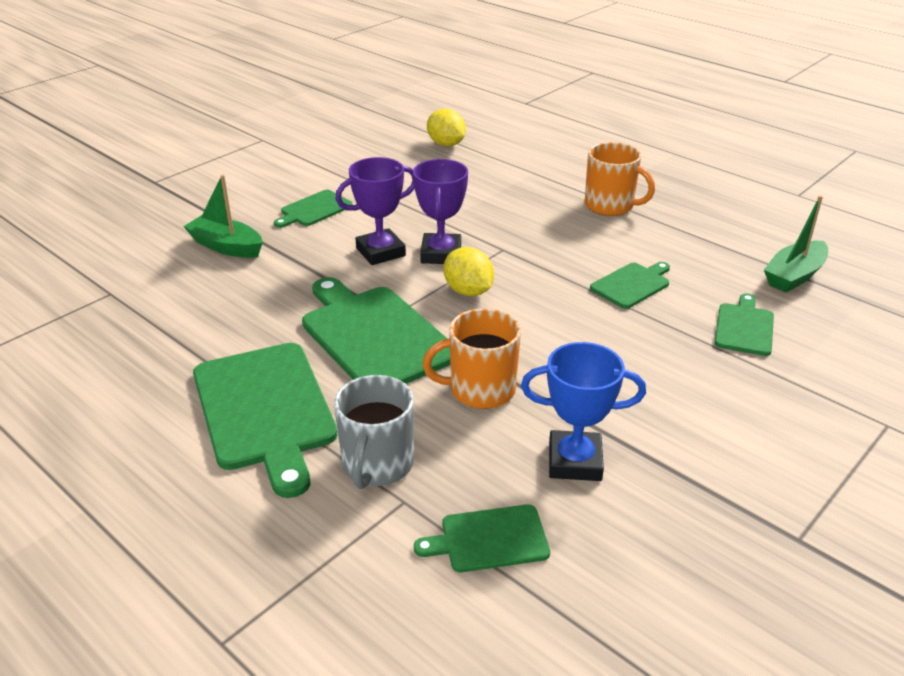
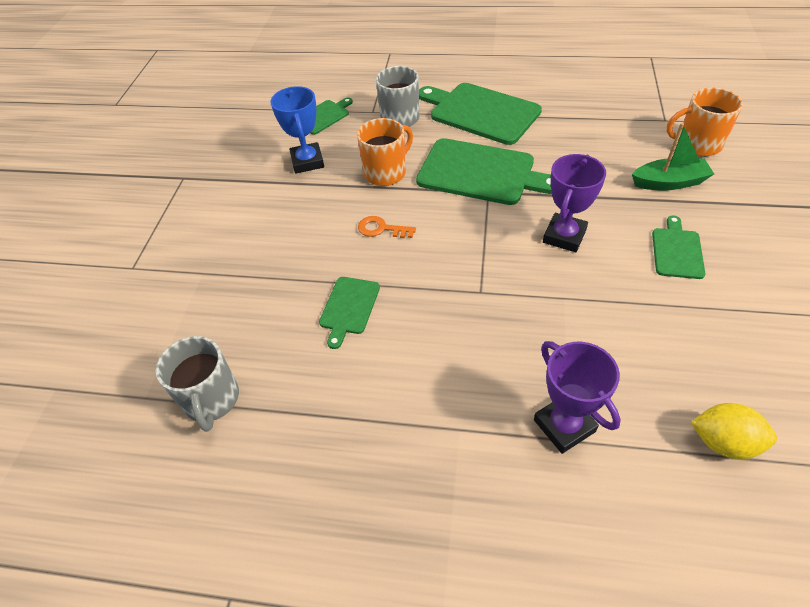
camera: 150 degrees right, 15 degrees up
purple trophy [413,159,468,264] -> purple trophy moved to [534,341,621,454]
yellow lemon [443,247,494,296] -> none
blue trophy [521,342,646,481] -> blue trophy turned 75 degrees counterclockwise [271,86,324,174]
orange mug [585,142,655,216] -> orange mug moved to [666,87,743,156]
green cutting board [714,293,774,356] -> none
green boat [764,195,828,292] -> grey mug [156,336,239,432]
none -> orange key [358,216,416,238]

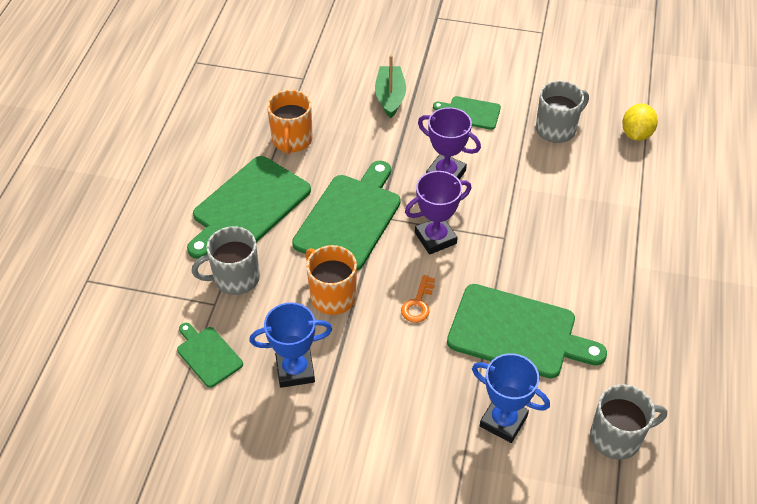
camera: 90 degrees left, 0 degrees up
green cutting board [319,277,380,349] -> green cutting board [447,284,607,379], size x1.94
purple trophy [534,341,621,454] -> purple trophy moved to [405,171,471,255]
orange mug [666,87,743,156] -> orange mug moved to [267,90,313,154]
none -> blue trophy [472,353,550,443]
none -> grey mug [536,81,589,143]

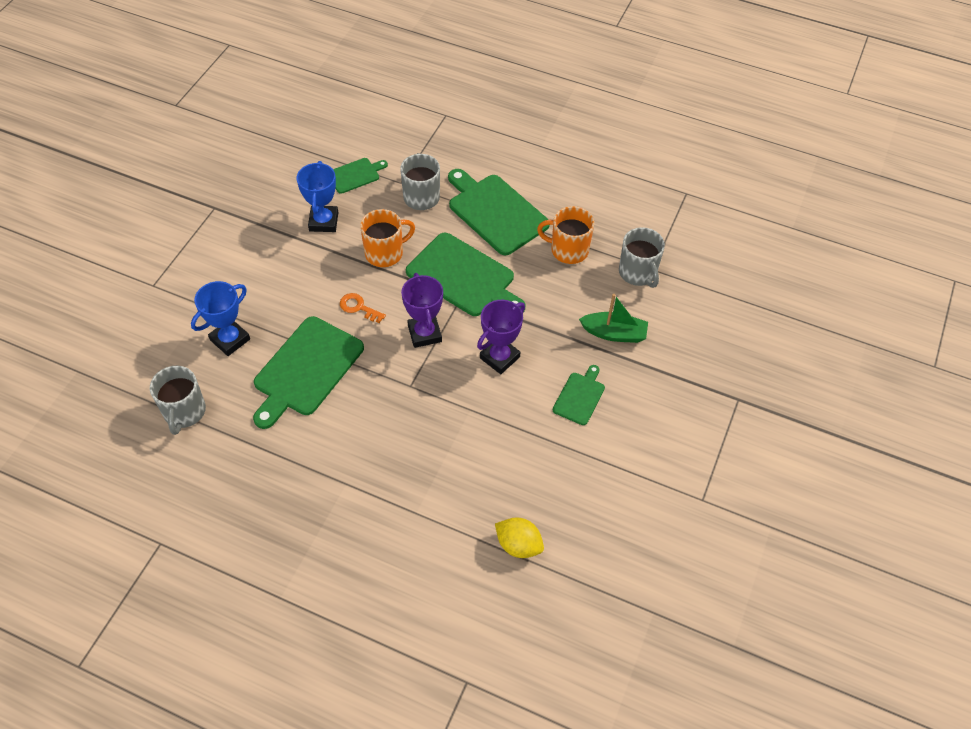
camera: 100 degrees right, 5 degrees up
grey mug [536,81,589,143] -> grey mug moved to [619,227,665,288]

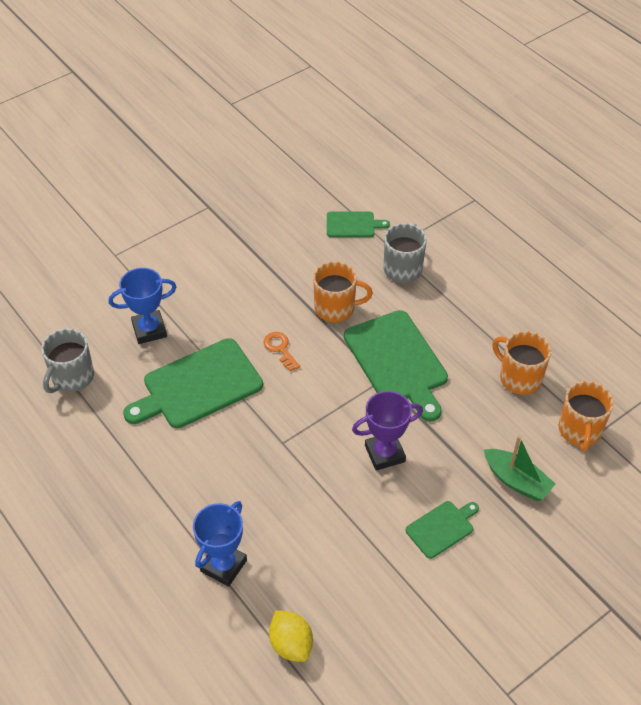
camera: 30 degrees right, 5 degrees down
blue trophy [297,161,338,232] -> blue trophy moved to [193,501,247,587]
purple trophy [401,273,443,348] -> none
green cutting board [448,169,550,255] -> none
grey mug [619,227,665,288] -> orange mug [558,381,614,452]

